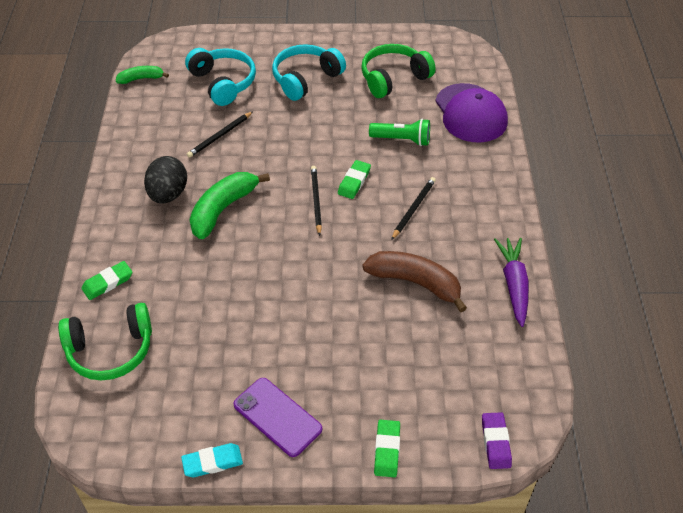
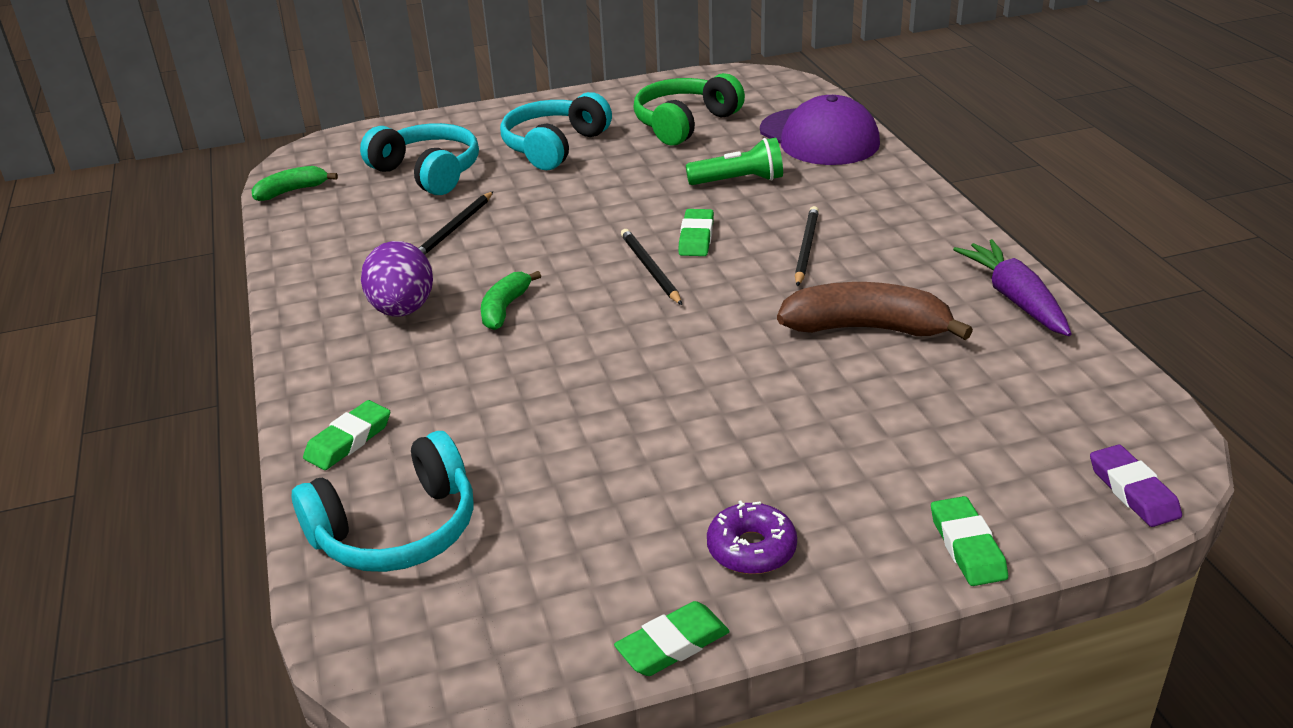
camera: 15 degrees left, 15 degrees down
green headphones [58,303,152,380] -> turquoise headphones [292,431,474,572]
black egg [144,156,187,203] -> purple egg [361,241,433,317]
turquoise eraser [181,443,243,477] -> green eraser [614,601,730,676]
green banana [190,172,270,239] -> green banana [481,271,541,330], size x0.57
purple phone [233,378,322,457] -> purple donut [707,500,797,574]

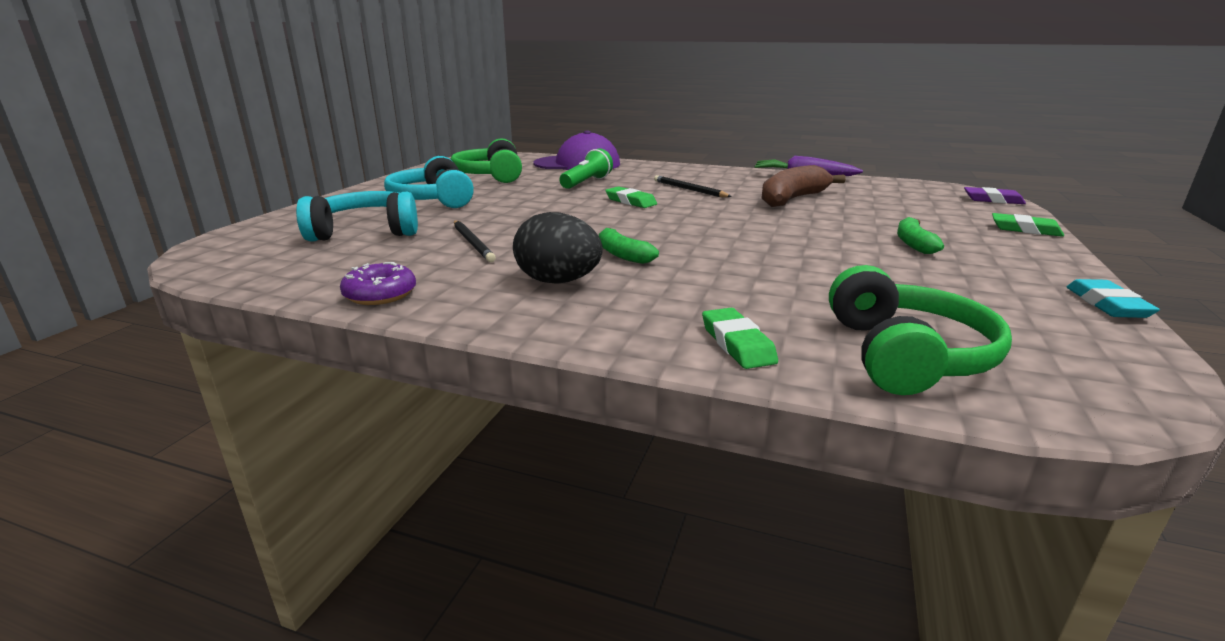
camera: 55 degrees left, 10 degrees down
green banana [251,166,338,201] -> green banana moved to [897,217,944,254]
turquoise headphones [292,431,474,572] -> green headphones [829,265,1012,395]
purple egg [361,241,433,317] -> black egg [513,212,603,284]
green eraser [614,601,730,676] -> turquoise eraser [1067,279,1160,318]
black pencil [621,229,682,305] -> none
purple donut [707,500,797,574] -> purple donut moved to [340,262,416,305]

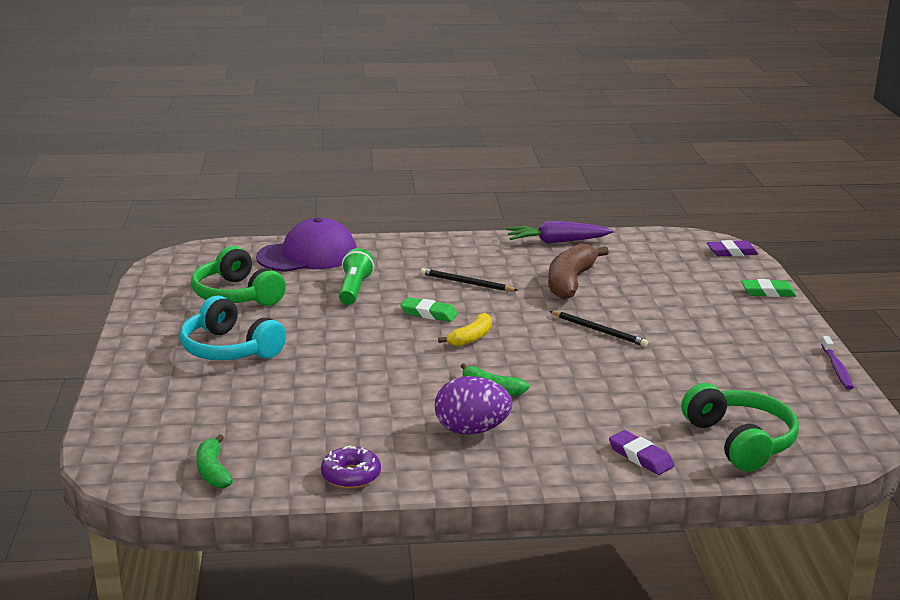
camera: 25 degrees left, 0 degrees up
turquoise headphones [296,191,418,242] -> none
black pencil [454,220,496,262] -> black pencil moved to [550,311,648,347]
black egg [513,212,603,284] -> purple egg [435,376,513,435]
green eraser [702,308,778,369] -> purple eraser [609,430,675,475]
green banana [897,217,944,254] -> green banana moved to [196,434,233,488]
turquoise eraser [1067,279,1160,318] -> purple toothbrush [821,336,854,390]
none -> yellow banana [438,313,492,347]

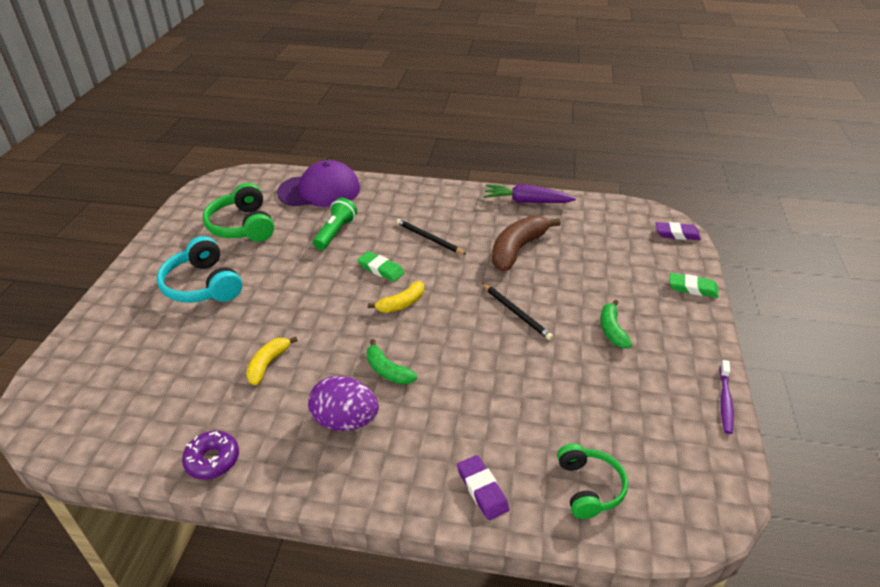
camera: 15 degrees right, 15 degrees up
green banana [196,434,233,488] -> green banana moved to [600,300,632,348]
green headphones [681,383,799,472] -> green headphones [557,444,628,519], size x0.66
none -> yellow banana [246,337,298,385]

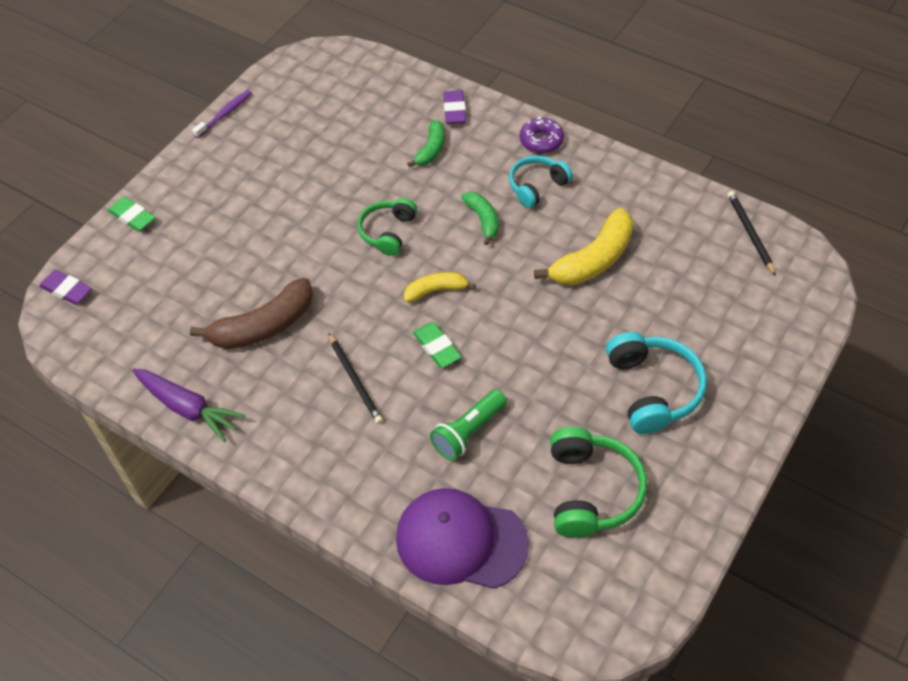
camera: 155 degrees left, 15 degrees up
purple donut [182,431,239,479] -> purple donut moved to [520,117,564,153]
yellow banana [246,337,298,385] -> yellow banana [534,208,633,285], size x1.75
purple egg [308,376,379,431] -> turquoise headphones [509,156,573,208]
black pencil [482,283,553,340] -> black pencil moved to [728,191,776,276]
green headphones [557,444,628,519] -> green headphones moved to [357,198,417,256]
green banana [600,300,632,348] -> green banana moved to [407,120,444,167]

